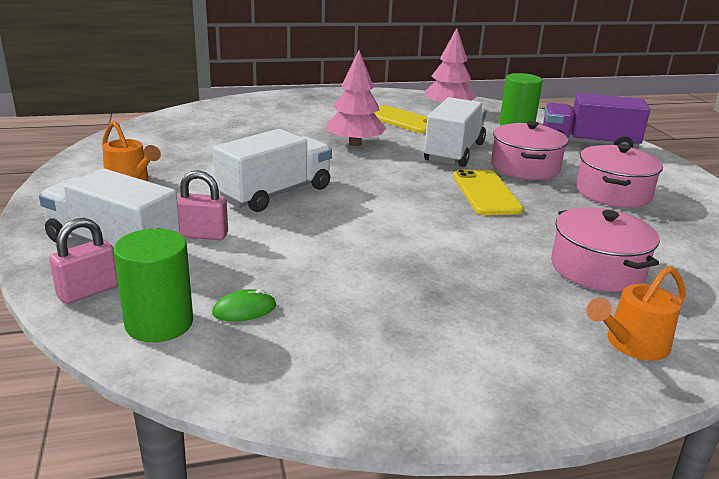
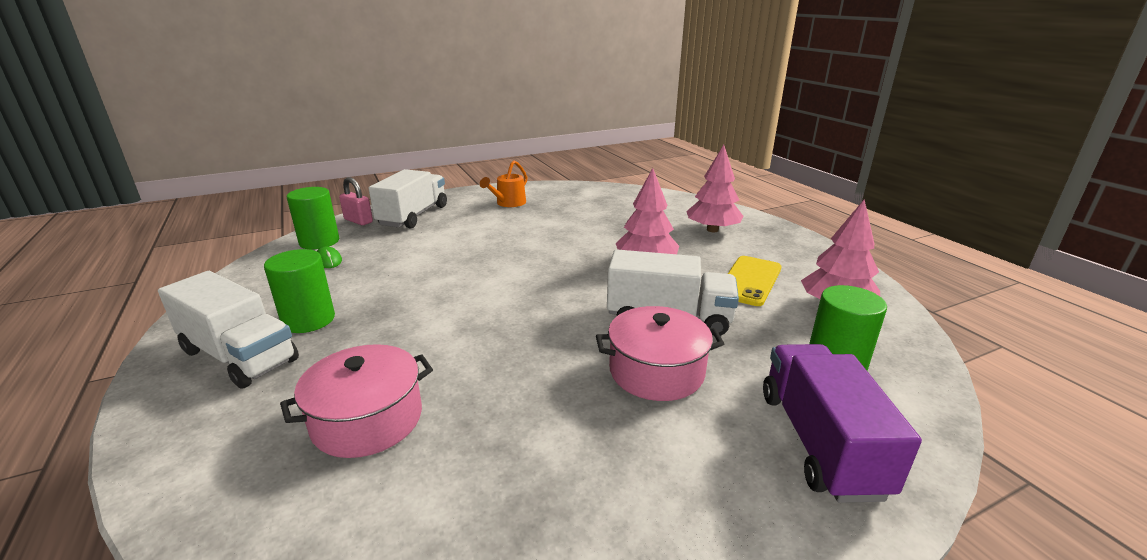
camera: 80 degrees right, 0 degrees up
pink padlock [177,170,228,240] -> none
white truck [213,129,332,212] -> white truck moved to [158,271,299,389]
yellow phone [453,169,524,215] -> none
pink pot [576,144,663,208] -> none
orange watering can [586,266,686,361] -> none
none -> green cylinder [264,249,335,333]
none -> pink tree [686,145,743,232]

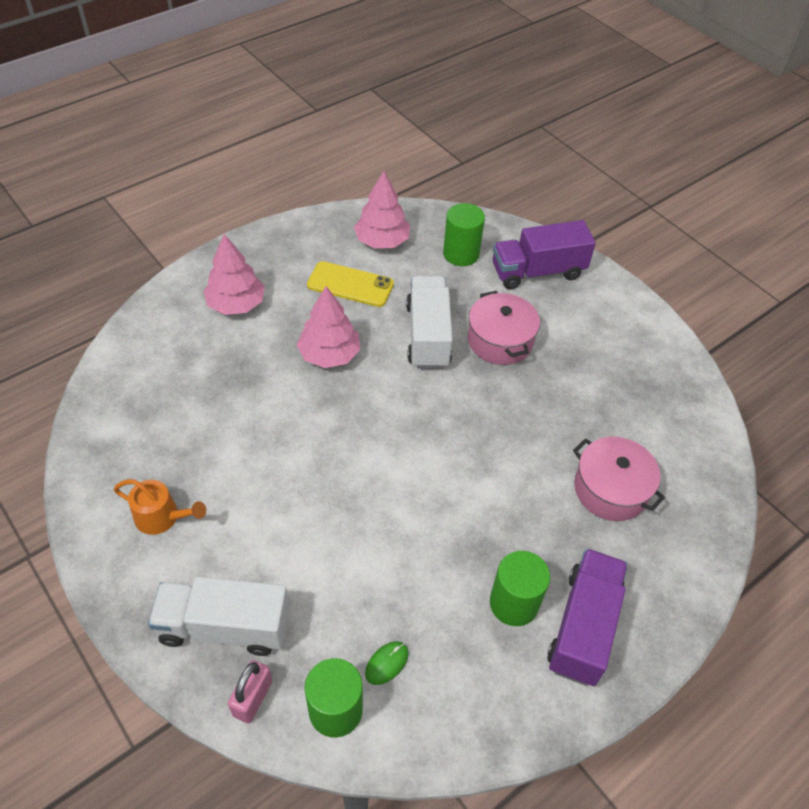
camera: 105 degrees left, 25 degrees up
white truck [158,271,299,389] -> purple truck [547,548,628,686]

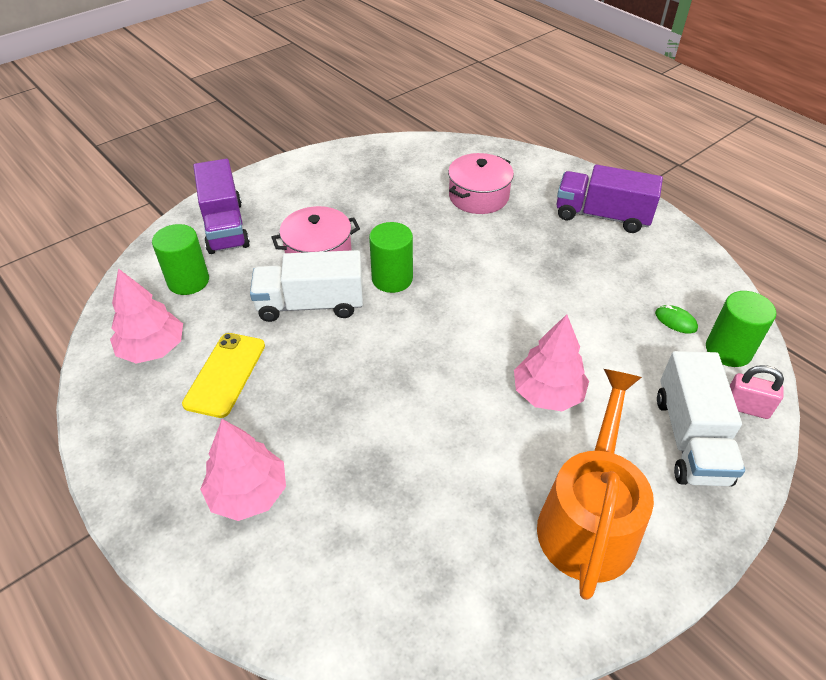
camera: 90 degrees left, 5 degrees down
orange watering can [114,479,206,535] -> orange watering can [537,369,654,600], size x1.93
pink tree [297,286,360,368] -> pink tree moved to [514,314,589,411]
green cylinder [490,551,550,626] -> green cylinder moved to [369,222,413,293]

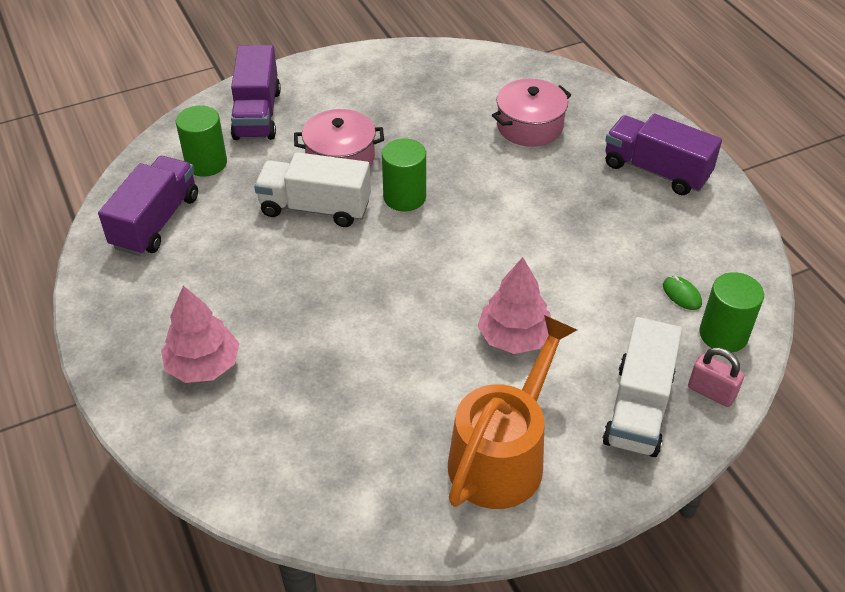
camera: 15 degrees right, 0 degrees up
pink tree [110,268,183,364] -> purple truck [98,156,198,256]
yellow phone [182,333,265,418] -> none

